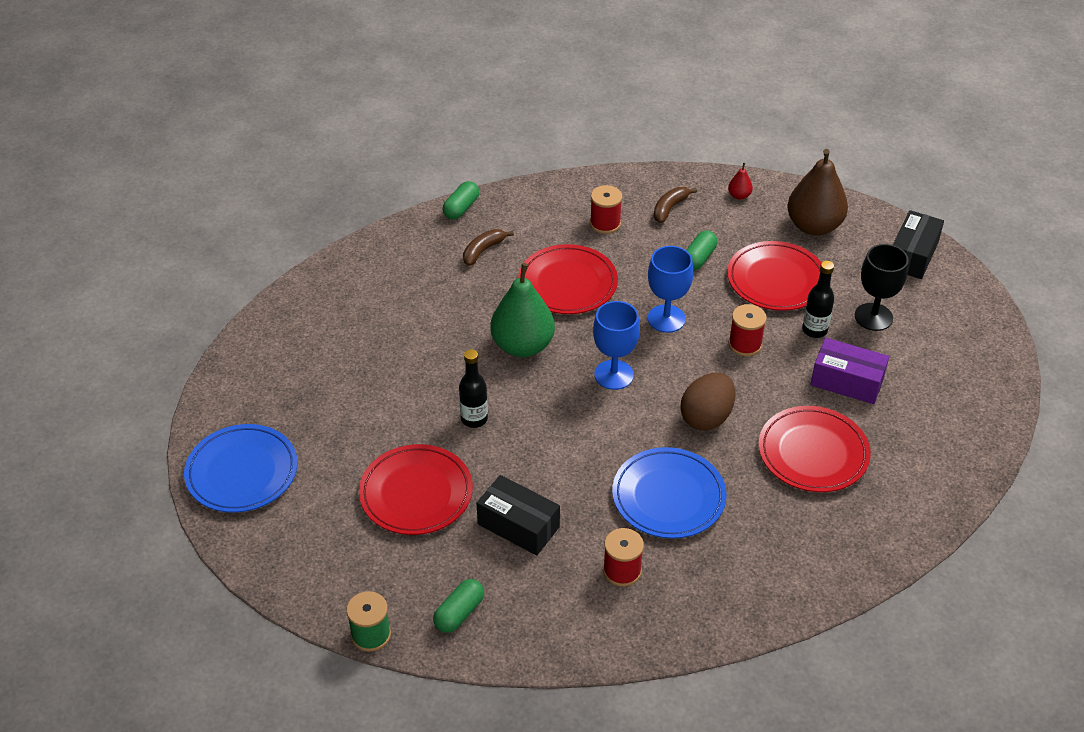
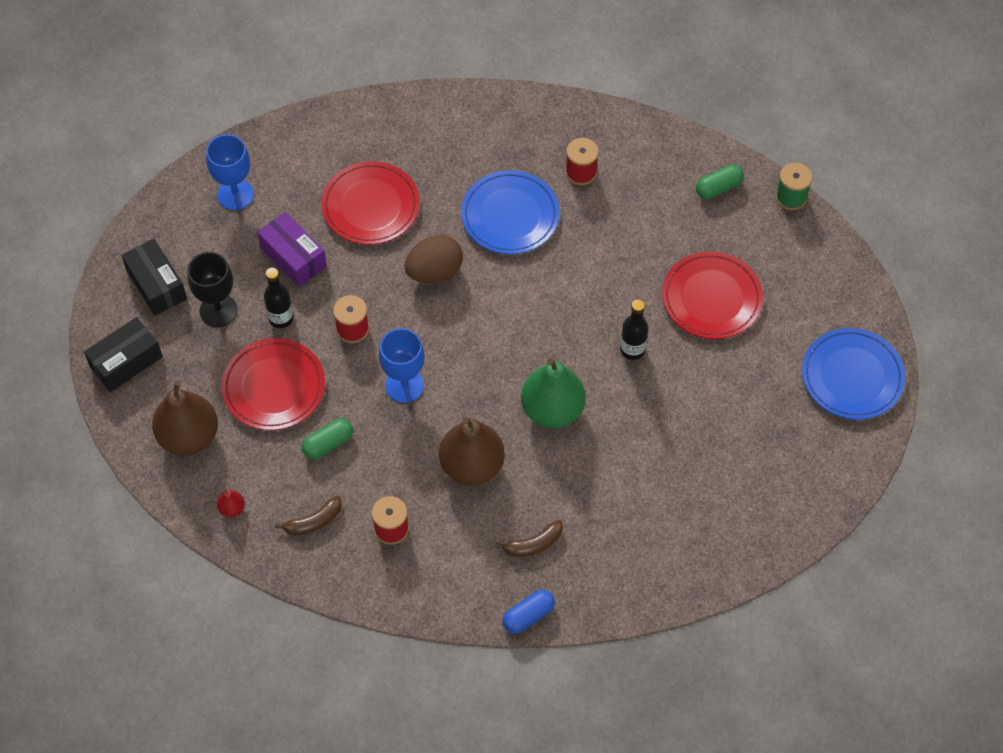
camera: 155 degrees left, 15 degrees up
green capsule [443,181,479,220] -> blue capsule [502,590,555,634]
black box [477,475,560,555] -> black box moved to [121,239,187,316]
red plate [518,244,618,314] -> brown pear [439,417,505,485]
blue goblet [593,301,640,390] -> blue goblet moved to [206,134,254,210]

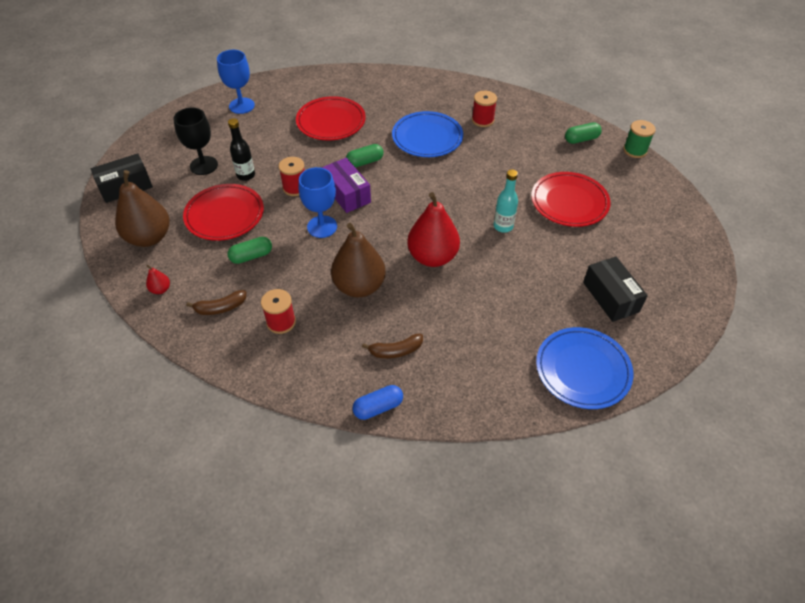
camera: 10 degrees right, 10 degrees down
black box [121,239,187,316] -> black box moved to [583,257,648,322]
purple box [257,212,327,287] -> purple box moved to [322,158,371,213]
brown egg [405,235,463,283] -> green capsule [346,144,383,168]
green pear [521,358,585,428] -> red pear [407,192,460,267]
black bottle [620,300,648,360] -> turquoise bottle [494,169,518,233]
blue plate [802,328,906,420] -> blue plate moved to [536,327,634,409]

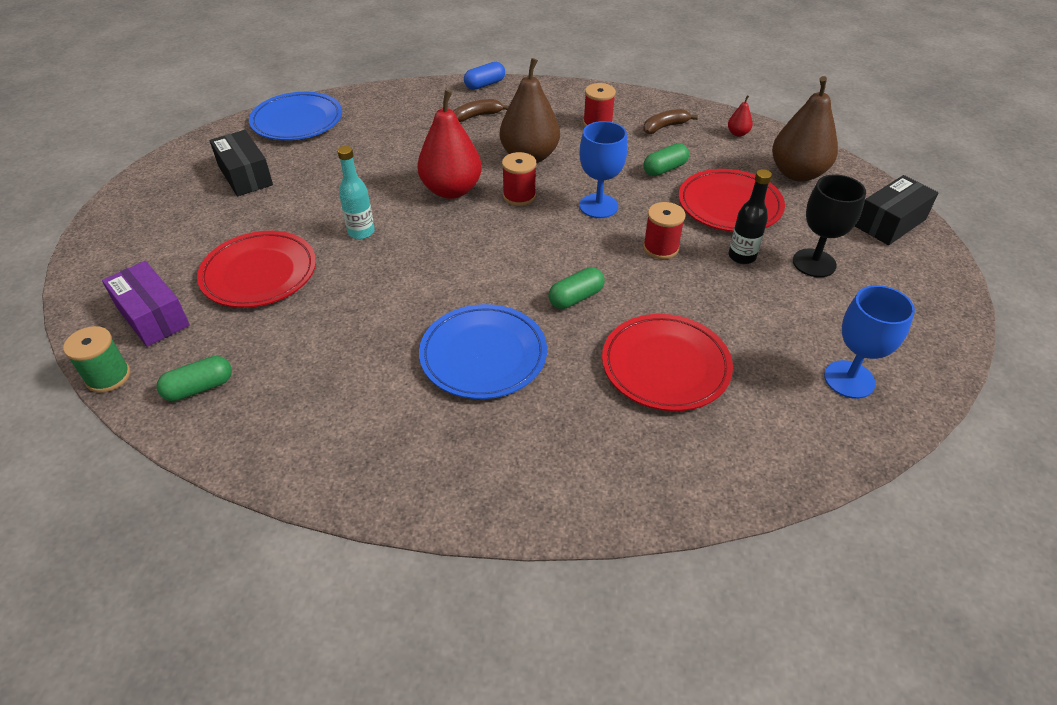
camera: 170 degrees right, 5 degrees down
purple box [322,158,371,213] -> purple box moved to [102,261,190,347]
red spool [472,91,497,127] -> red spool moved to [502,152,536,206]

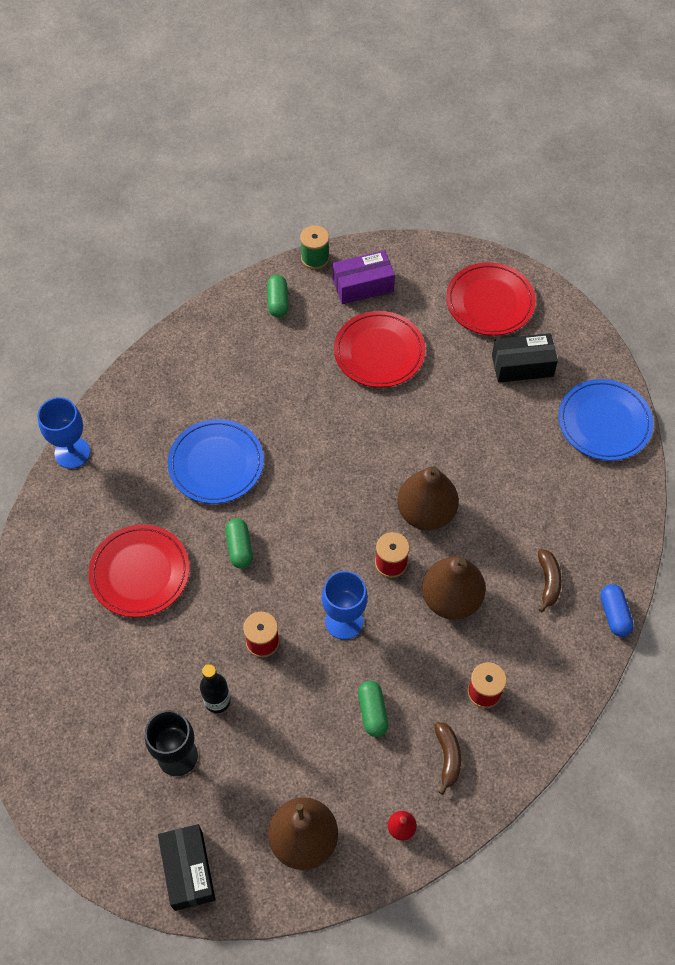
camera: 115 degrees right, 15 degrees up
turquoise bottle [337,146,375,239] -> none
red pear [417,90,482,199] -> brown pear [397,466,459,530]
red plate [679,169,785,232] -> red plate moved to [446,262,536,336]
blue goblet [824,285,915,399] -> blue goblet moved to [38,397,90,469]

